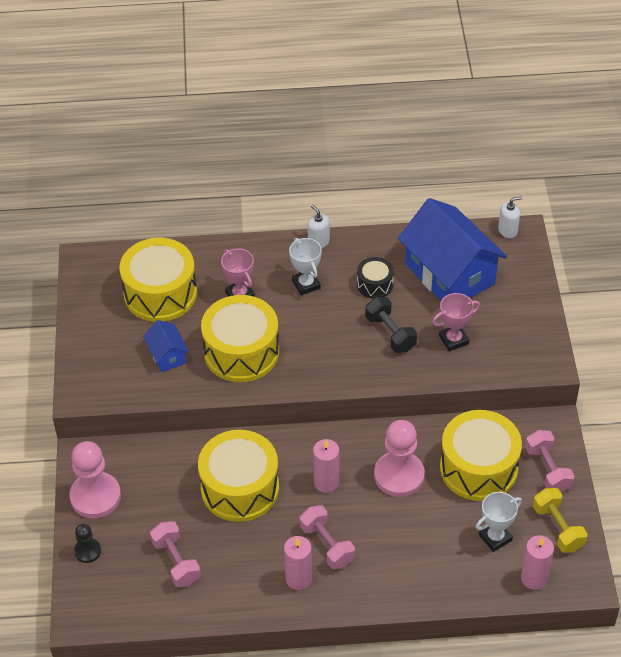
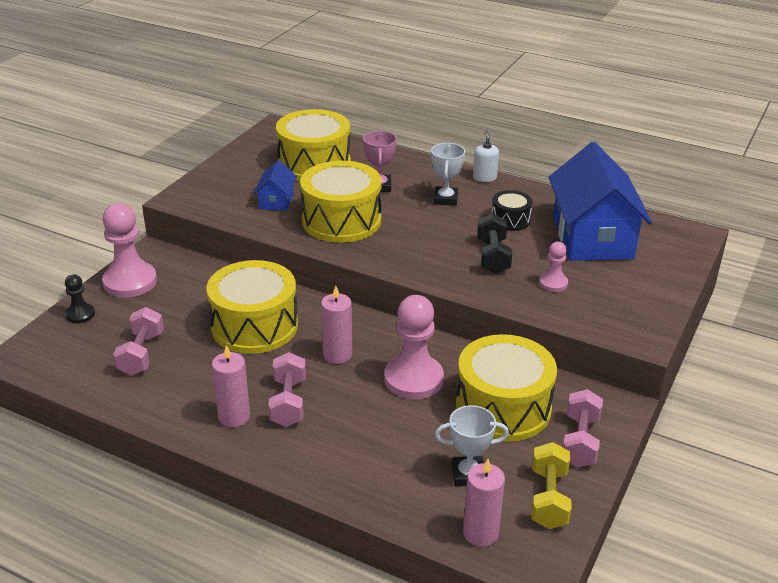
camera: 30 degrees right, 15 degrees down
pink trophy [432,293,480,351] -> pink pawn [539,242,568,292]
white soap dispenser [498,196,522,238] -> none

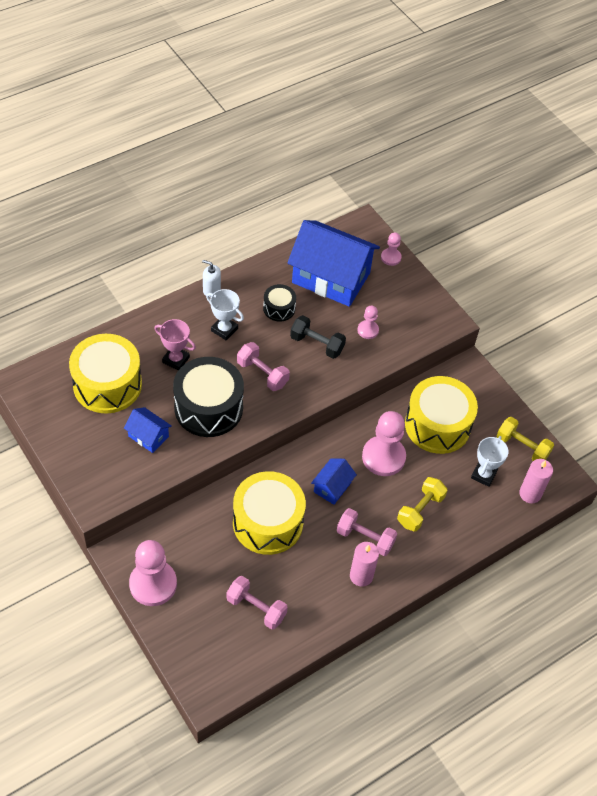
camera: 65 degrees left, 20 degrees up
black pawn [65,274,95,323] -> none
yellow drum [300,161,381,243] -> black drum [173,357,244,437]
pink candle [321,286,352,364] -> blue house [311,459,357,505]
pink dumbbell [563,389,603,467] -> pink dumbbell moved to [237,342,290,391]
none -> pink pawn [381,232,402,266]
none -> yellow dumbbell [397,477,448,532]

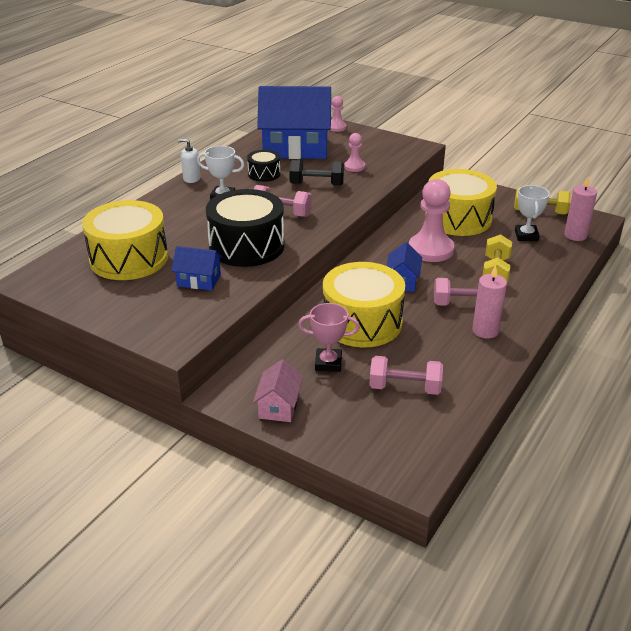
camera: 20 degrees left, 20 degrees down
pink pawn [129,540,177,606] -> pink house [253,359,303,422]
pink trophy [154,319,196,371] -> pink trophy moved to [298,303,360,372]

